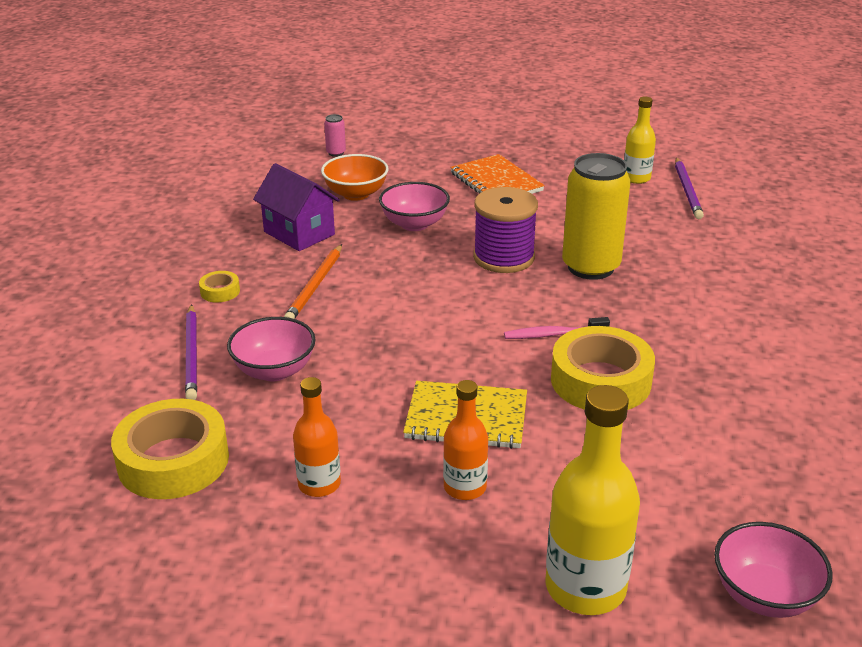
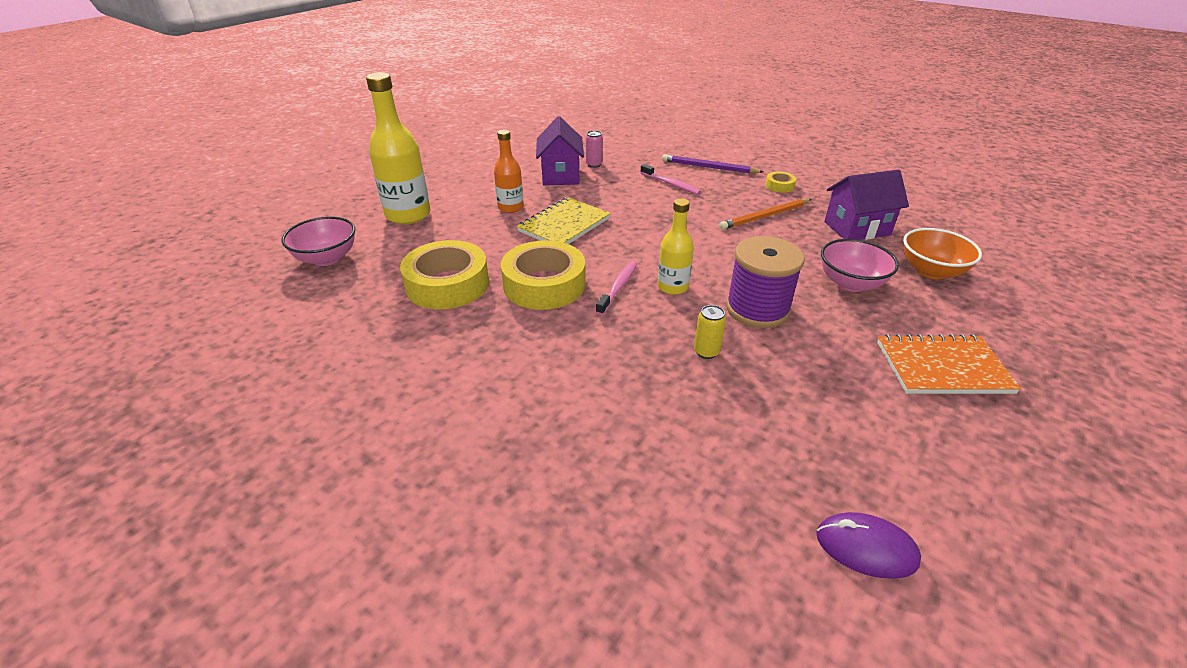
camera: 120 degrees right, 5 degrees up
yellow tape [111,399,229,499] -> yellow tape moved to [400,240,489,309]
pink bowl [227,317,316,381] -> pink toothbrush [640,164,701,195]
orange pencil [284,244,342,319] -> orange pencil turned 75 degrees counterclockwise [719,199,812,230]
orange bottle [293,377,341,497] -> purple house [536,116,584,185]
pink can [324,114,346,157] -> pink can moved to [586,130,603,168]
yellow can [562,153,630,280] -> yellow can [694,305,726,359], size x0.41
yellow bottle [624,96,656,184] -> yellow bottle moved to [658,198,694,295]
purple pencil [675,158,704,219] -> purple mouse [816,512,921,579]

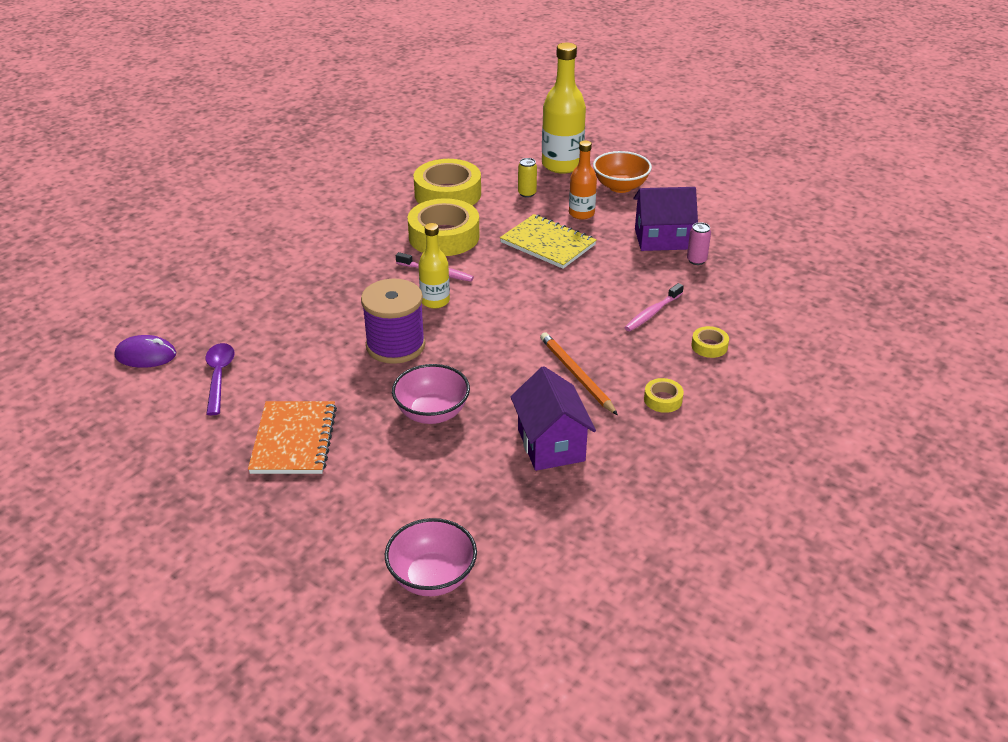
camera: 90 degrees right, 0 degrees up
pink bowl [281,216,355,266] -> pink bowl moved to [385,518,477,596]
purple pencil [662,154,764,173] -> yellow tape [691,326,729,358]
yellow can [694,305,726,359] -> yellow can moved to [518,158,537,198]
purple mouse [816,512,921,579] -> purple mouse turned 75 degrees clockwise [115,335,176,368]
orange bowl [903,228,982,279] -> orange bowl moved to [593,151,652,193]
none -> purple spoon [206,343,235,415]

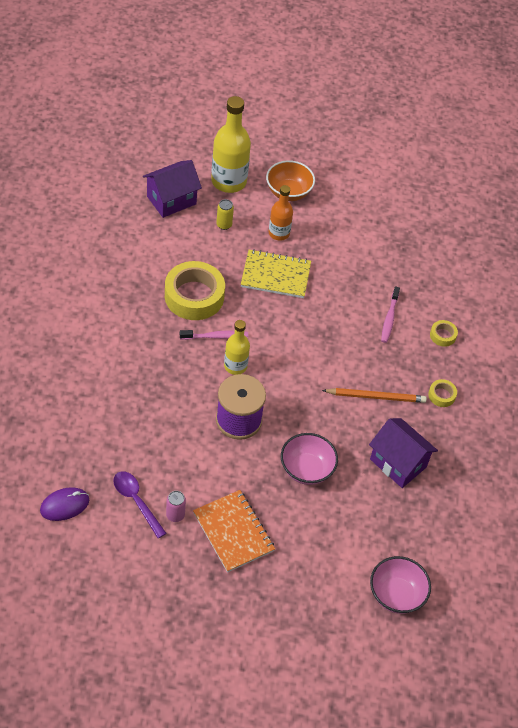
camera: 35 degrees left, 15 degrees up
yellow tape [414,159,481,206] -> none
orange pencil [540,332,618,415] -> orange pencil turned 150 degrees clockwise [322,388,427,403]
purple house [633,187,698,251] -> purple house moved to [143,160,202,218]
pink can [687,222,711,265] -> pink can moved to [166,491,186,522]

